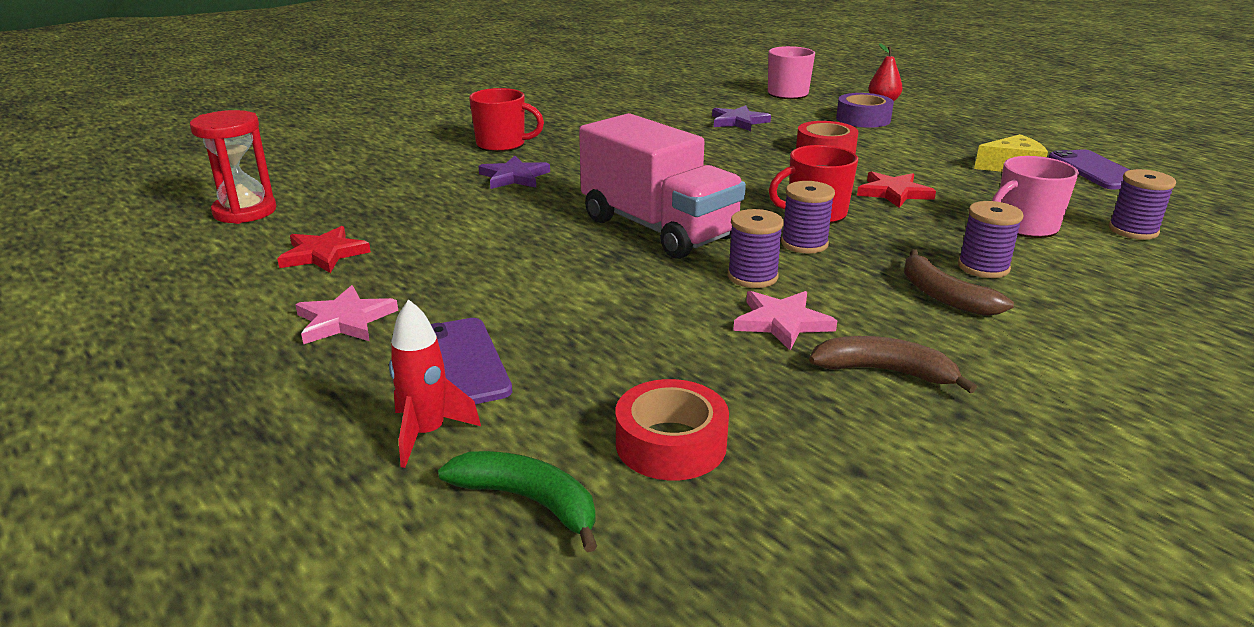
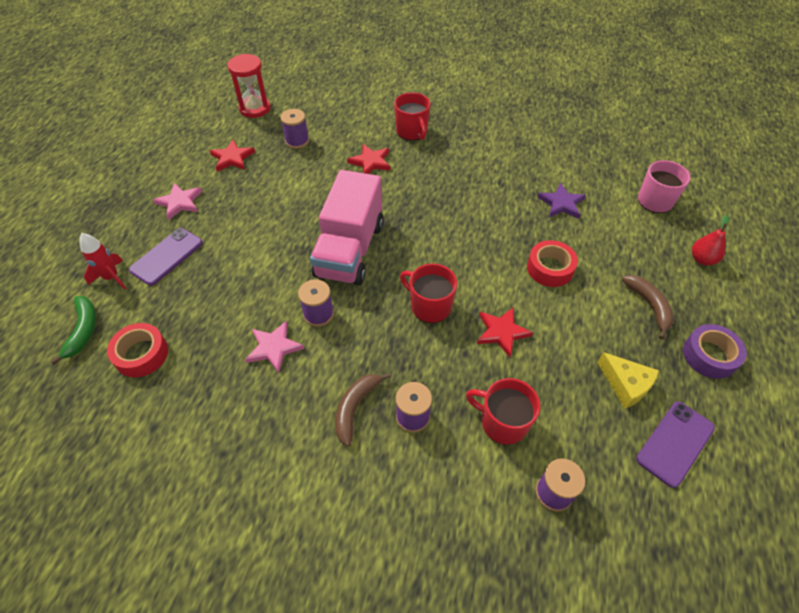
camera: 55 degrees right, 25 degrees up
purple star [478,156,550,189] -> red star [347,144,391,174]
purple spool [781,181,835,254] -> purple spool moved to [280,109,309,149]
brown banana [809,336,977,394] -> brown banana moved to [622,275,674,339]
purple tape [836,93,894,128] -> purple tape moved to [683,324,747,379]
pink mug [992,156,1079,238] -> red mug [466,378,540,445]

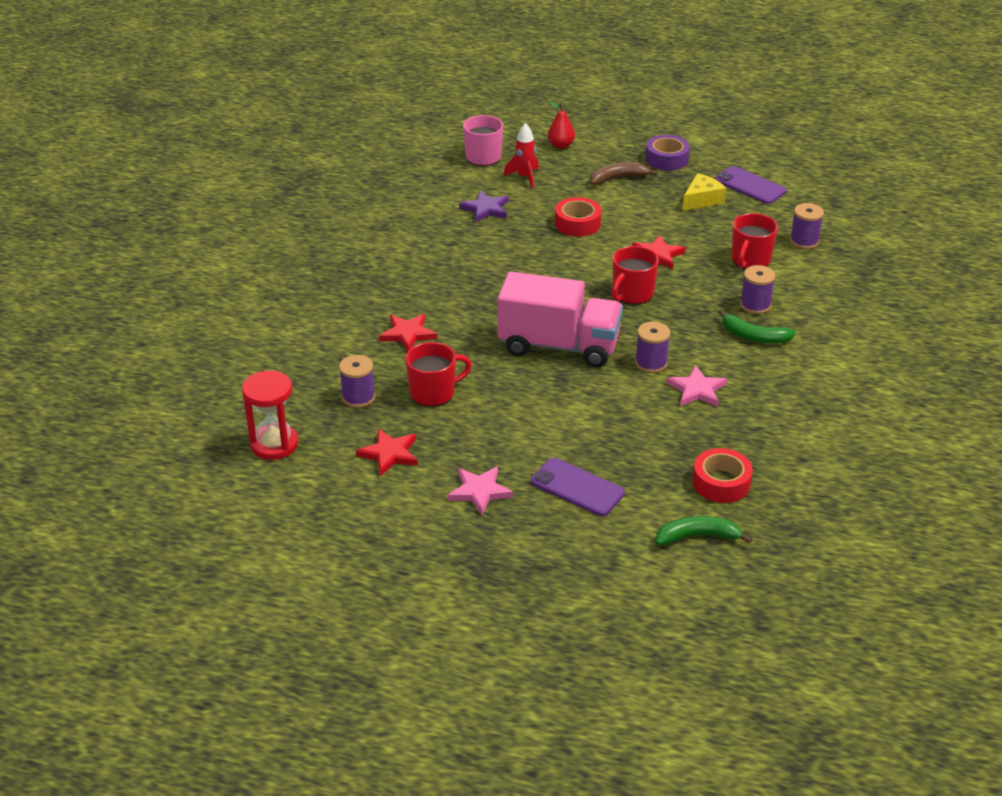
camera: 90 degrees left, 15 degrees down
red rocket [79,233,126,290] -> red rocket moved to [504,123,539,188]
brown banana [335,373,391,446] -> green banana [718,309,796,343]
red mug [394,92,431,141] -> red mug moved to [405,342,472,407]

